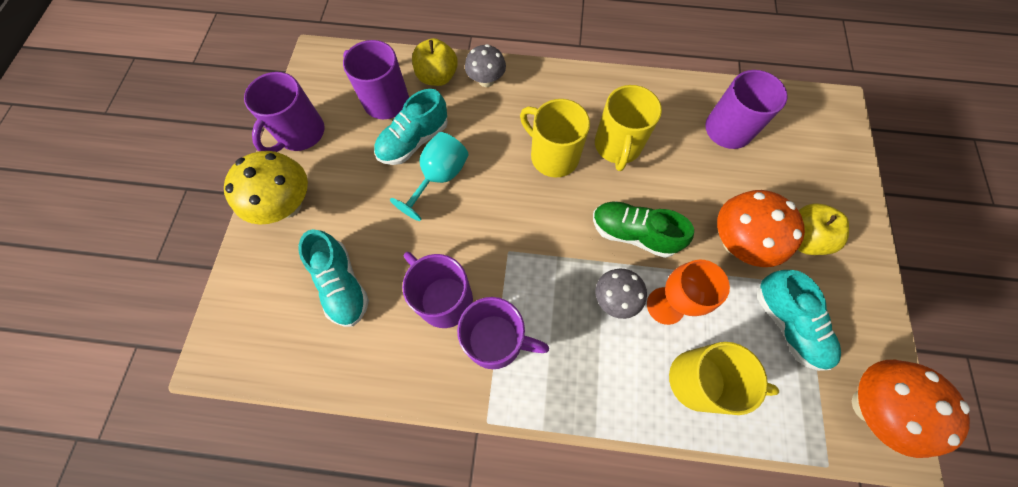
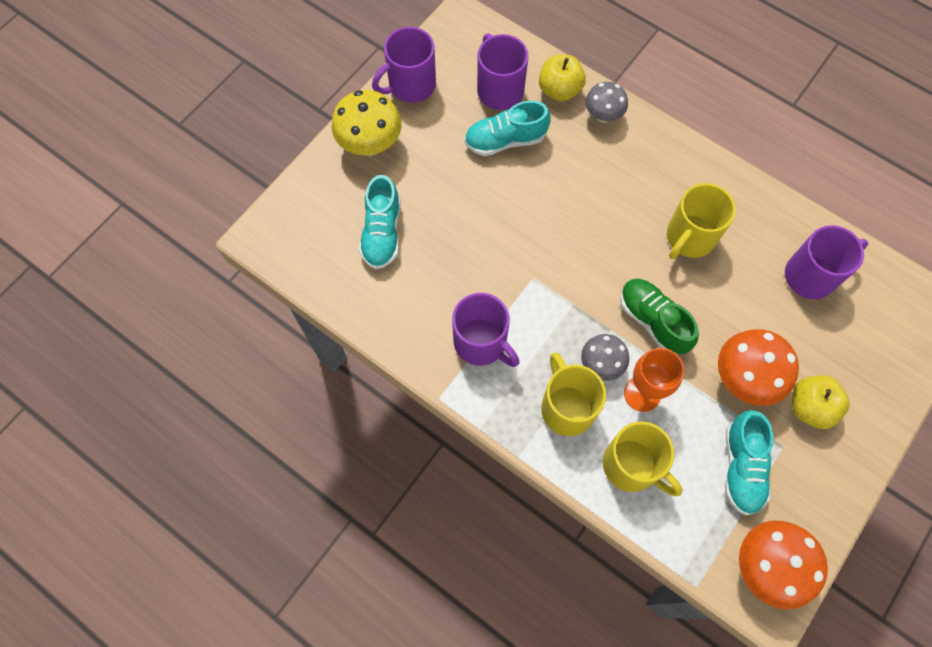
camera: 30 degrees right, 0 degrees up
turquoise goblet [390,132,469,221] -> none
purple mug [402,252,473,328] -> none
yellow mug [520,99,590,178] -> yellow mug moved to [541,352,606,436]

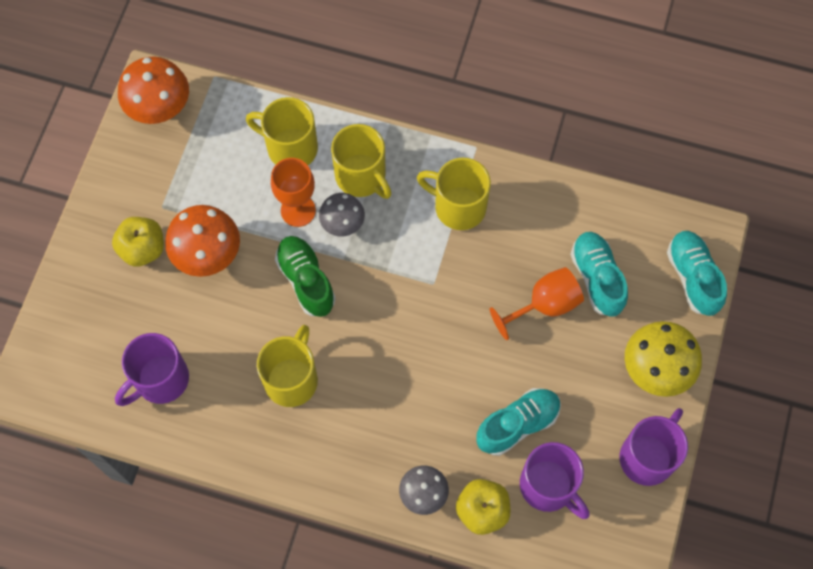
camera: 160 degrees right, 0 degrees up
purple mug [452,293,519,367] -> yellow mug [417,158,491,230]
green shoe [620,279,699,354] -> green shoe turned 150 degrees counterclockwise [275,236,336,317]
turquoise shoe [725,410,773,515] -> turquoise shoe moved to [667,231,727,316]
none -> orange goblet [490,267,584,340]

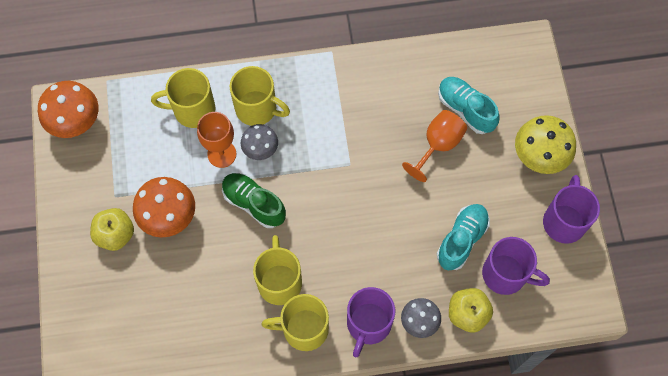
camera: 25 degrees left, 0 degrees up
purple mug [115,333,189,406] -> purple mug moved to [347,287,395,358]
yellow mug [417,158,491,230] -> yellow mug moved to [262,294,329,351]
turquoise shoe [667,231,727,316] -> none

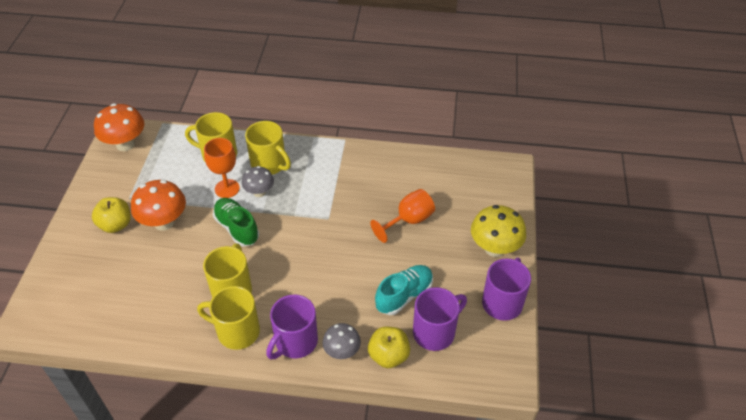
camera: 15 degrees right, 20 degrees down
turquoise shoe [438,77,500,134] -> none
purple mug [482,237,550,295] -> purple mug turned 75 degrees counterclockwise [413,287,467,351]

